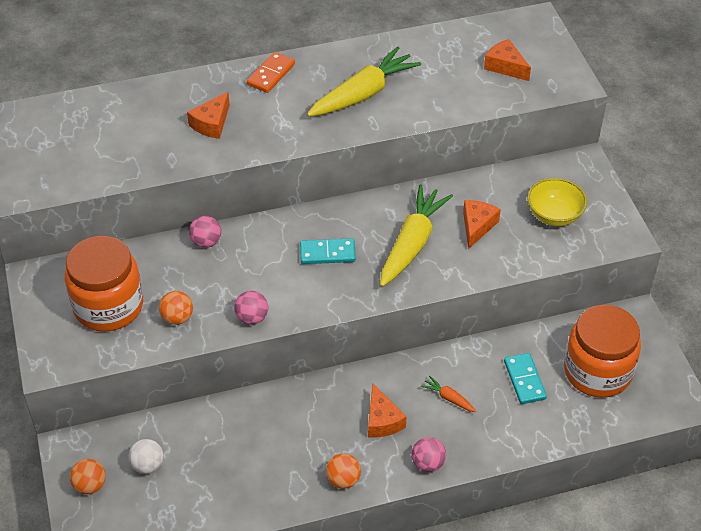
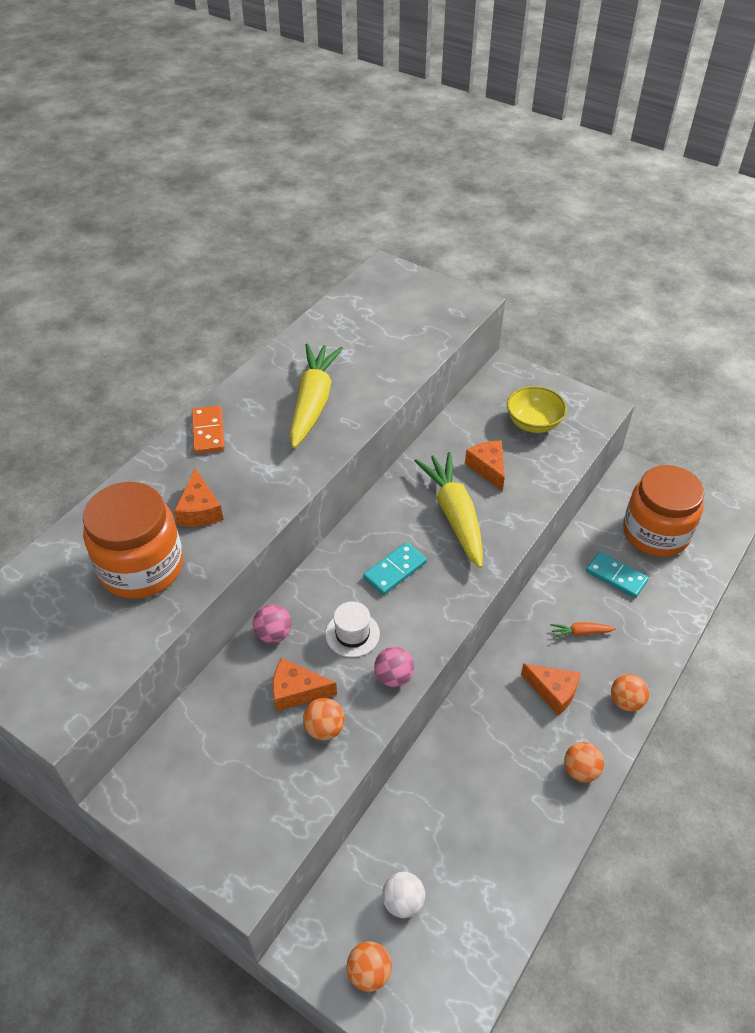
camera: 40 degrees left, 0 degrees up
orange jar [65,236,143,332] -> orange jar moved to [83,482,183,599]
pink ball [411,437,446,472] -> orange ball [611,674,649,712]
orange cheese [484,39,531,81] -> orange cheese moved to [273,658,337,712]
none -> white hat [325,601,380,657]

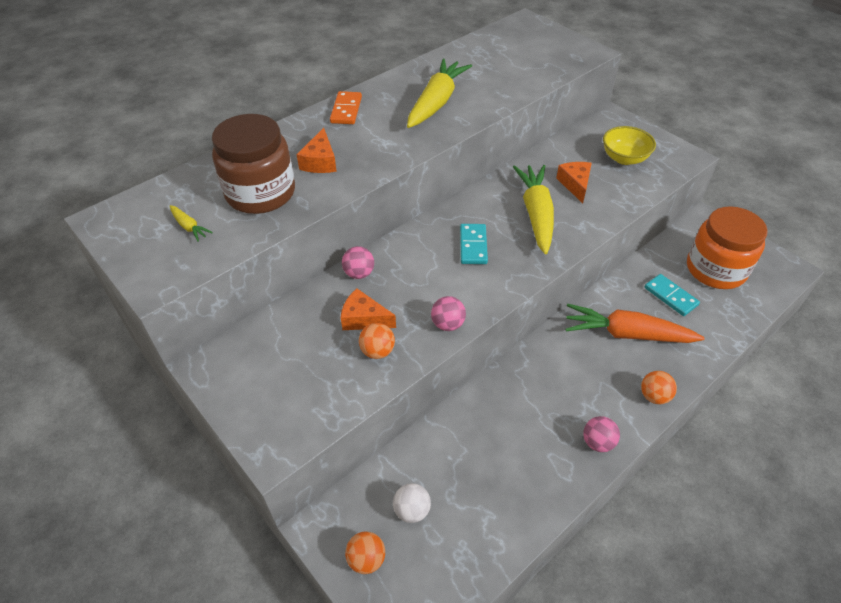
camera: 15 degrees right, 0 degrees up
orange jar [83,482,183,599] -> brown jar [212,114,295,214]
white hat [325,601,380,657] -> none
turquoise domino [363,542,427,595] -> turquoise domino turned 60 degrees counterclockwise [460,224,488,264]
orange cheese [521,663,580,716] -> none
orange carrot [550,622,616,639] -> orange carrot [565,304,705,343], size x2.33
orange ball [564,742,604,782] -> pink ball [583,416,620,452]
none -> yellow carrot [170,205,213,242]

